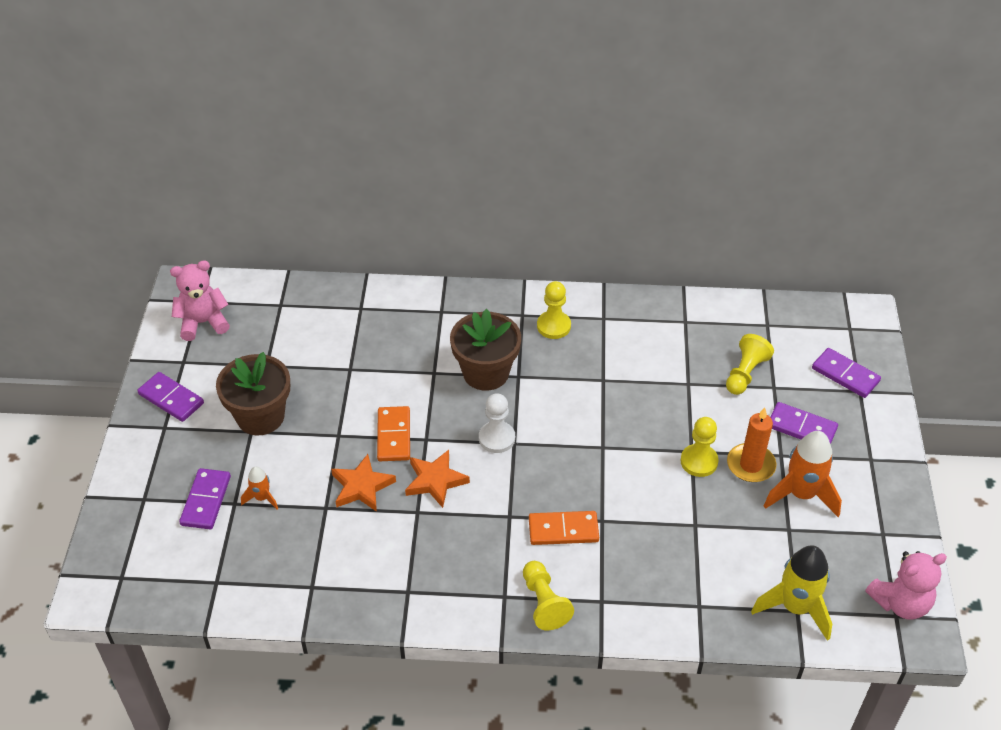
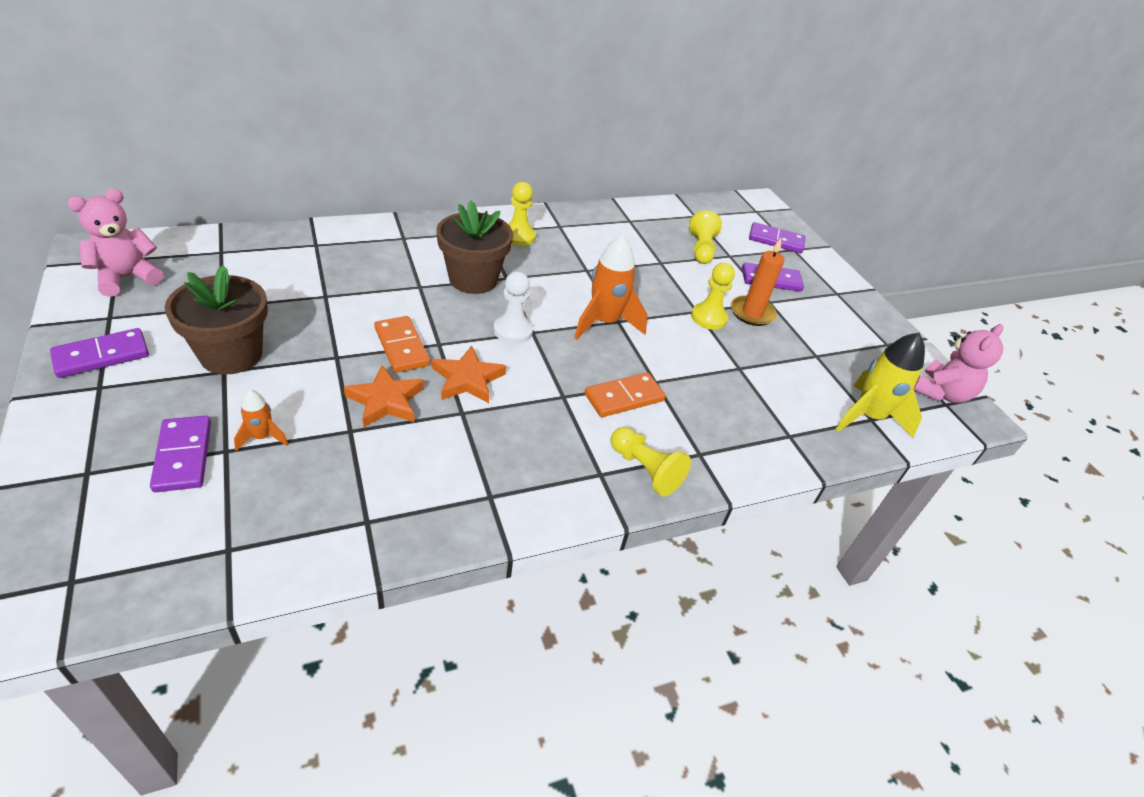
camera: 30 degrees left, 5 degrees down
purple domino [137,372,204,422] -> purple domino turned 45 degrees counterclockwise [50,328,149,378]
orange rocket [764,431,842,517] -> orange rocket moved to [574,235,647,340]

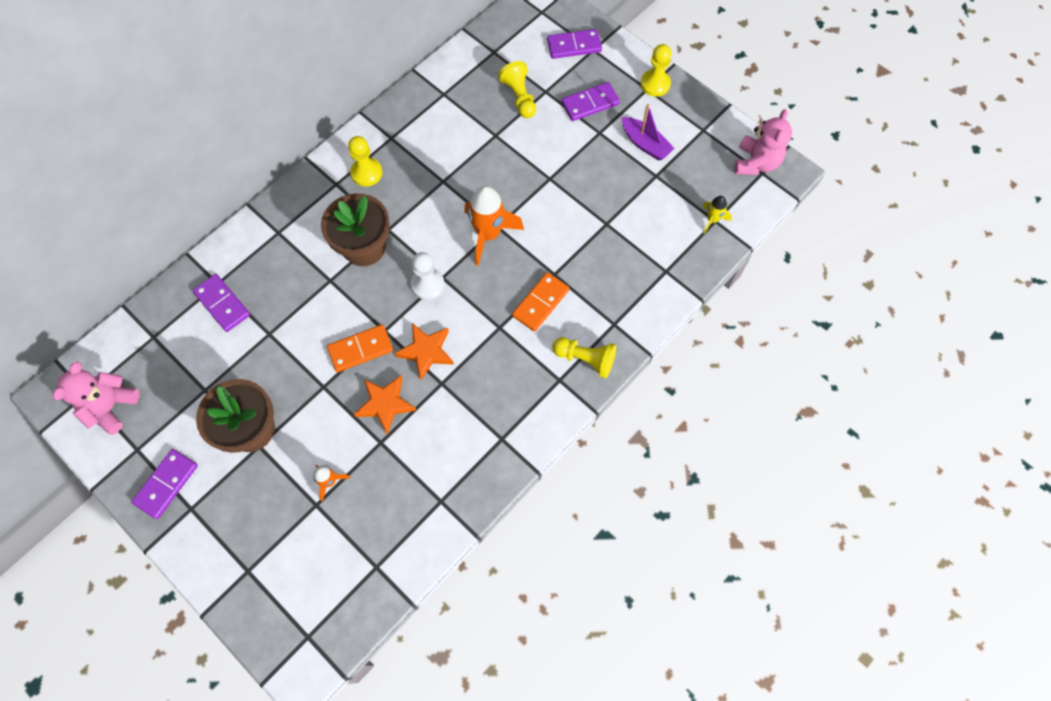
camera: 20 degrees left, 25 degrees up
purple domino [150,416,211,492] -> purple domino moved to [192,274,250,332]
orange domino [374,316,430,373] -> orange domino turned 60 degrees counterclockwise [327,324,393,372]
yellow pawn [691,263,735,330] -> yellow pawn moved to [640,44,671,97]
orange candle [731,238,784,326] -> none
yellow rocket [836,332,925,438] -> yellow rocket [702,196,732,234], size x0.51
none -> purple boat [622,104,675,161]

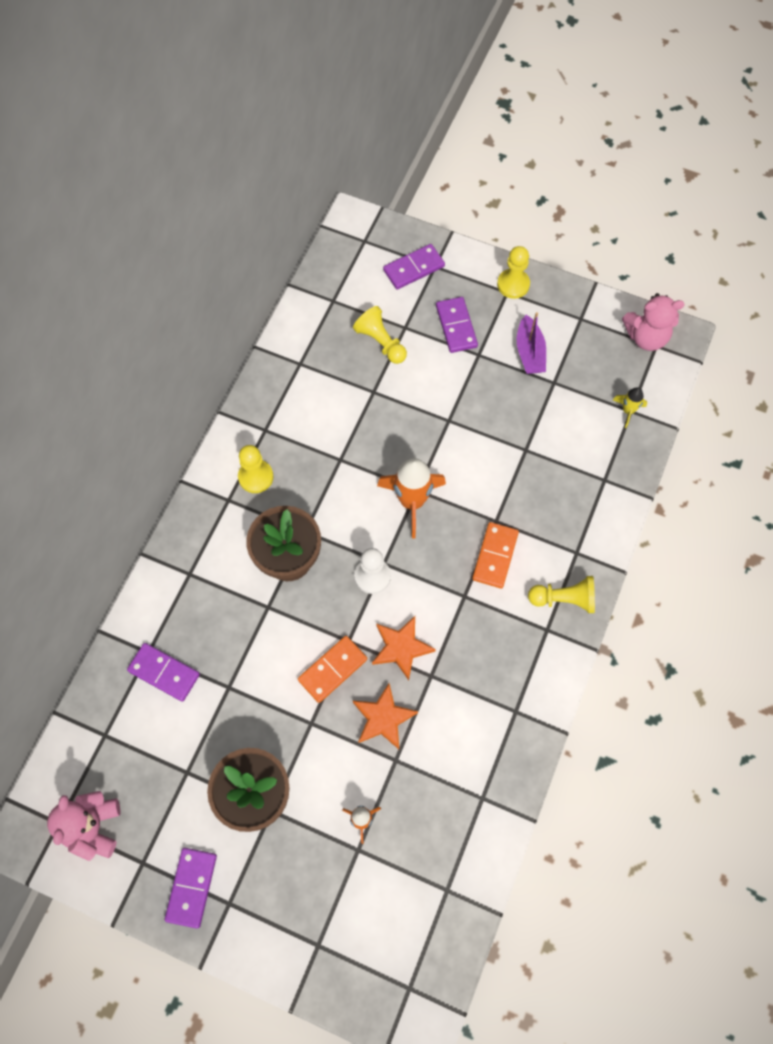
camera: 20 degrees left, 0 degrees up
purple domino [561,82,620,121] -> purple domino turned 60 degrees counterclockwise [436,297,478,353]
purple boat [622,104,675,161] -> purple boat turned 60 degrees clockwise [517,312,546,374]
pink teddy bear [734,109,792,175] -> pink teddy bear turned 90 degrees clockwise [622,293,685,351]

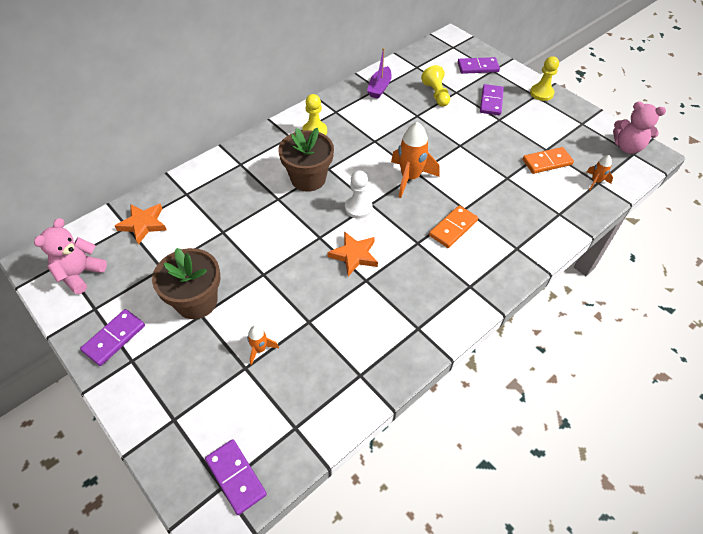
camera: 25 degrees right, 15 degrees down
purple domino [127,643,200,702] -> purple domino moved to [205,439,267,515]
orange domino [298,636,367,703] -> orange domino moved to [523,147,574,174]
orange star [353,684,418,749] -> orange star moved to [115,204,167,245]
purple boat [517,312,546,374] -> purple boat moved to [367,48,392,99]
yellow pawn [528,576,595,613] -> none
yellow rocket [613,387,647,428] -> orange rocket [587,155,613,190]

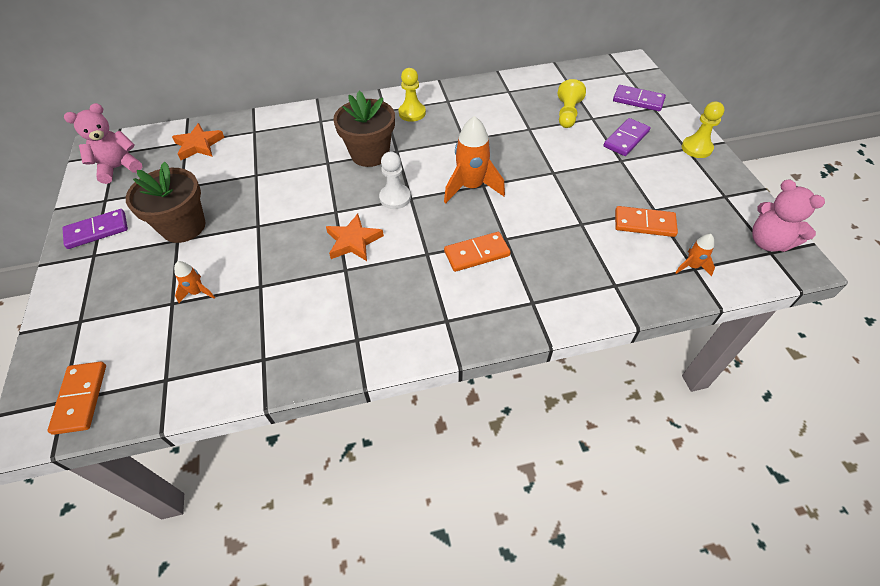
camera: 30 degrees right, 0 degrees up
purple domino [205,439,267,515] -> orange domino [47,362,106,435]
purple boat [367,48,392,99] -> none

